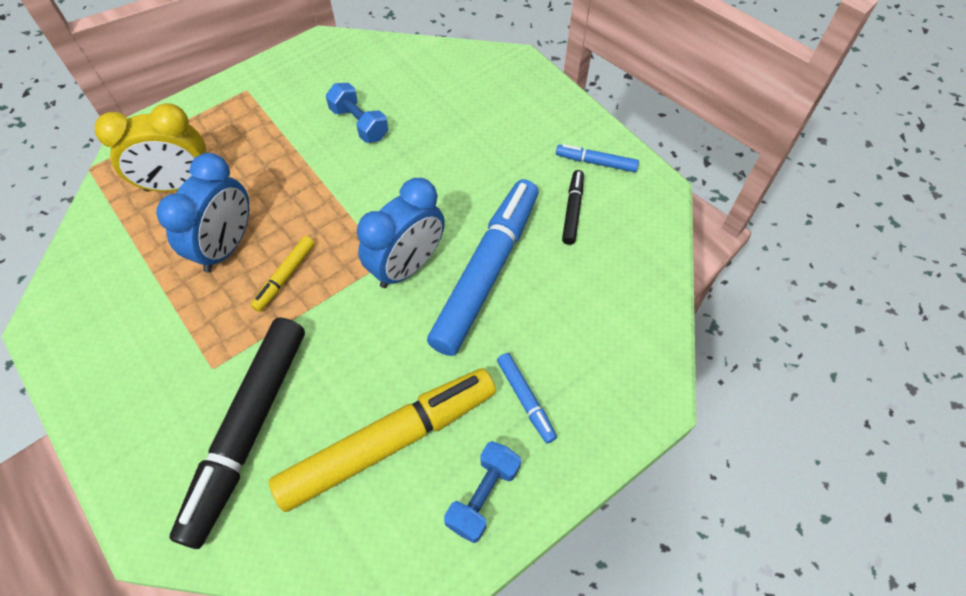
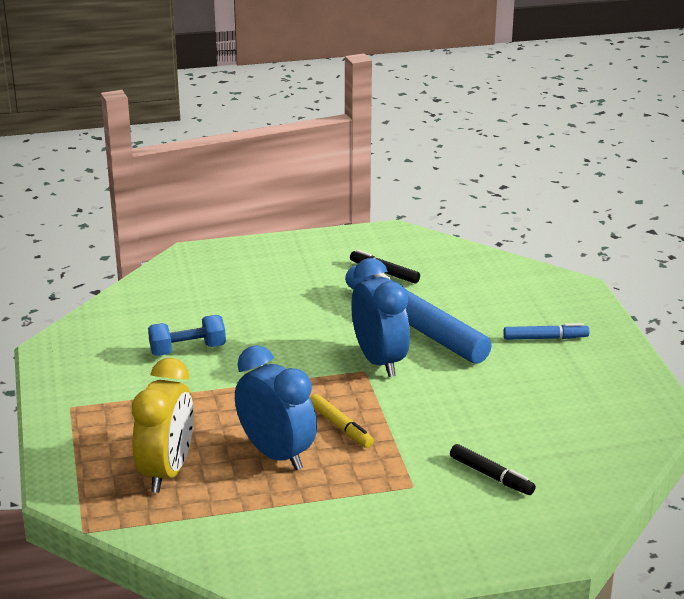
camera: 65 degrees left, 30 degrees down
black marker [169,317,305,549] -> black marker [450,444,536,495], size x0.44
yellow marker [269,368,496,512] -> none
blue dumbbell [444,441,521,543] -> none
blue marker [556,144,639,172] -> none

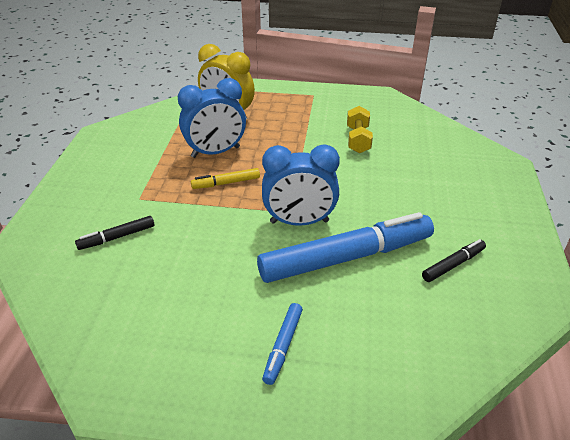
camera: 110 degrees right, 10 degrees up
blue dumbbell [148,315,226,356] -> yellow dumbbell [347,106,373,153]

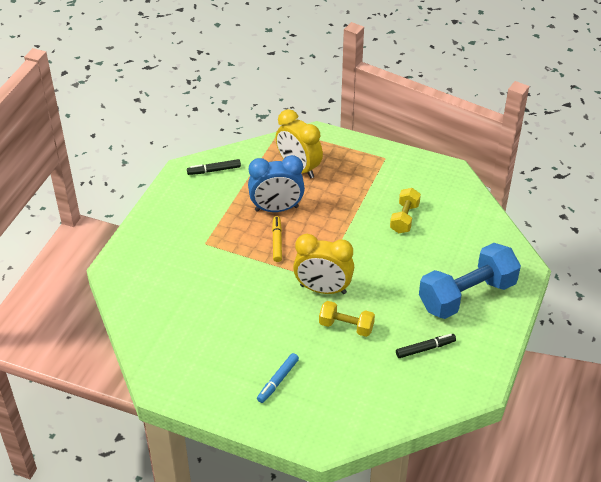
camera: 15 degrees right, 5 degrees up
black marker [75,216,154,250] -> black marker moved to [187,159,241,175]
yellow marker [191,168,260,189] -> yellow marker turned 90 degrees clockwise [272,216,282,262]
blue marker [257,212,434,283] -> yellow dumbbell [319,301,375,337]
blue clock [262,144,340,226] -> yellow clock [293,234,354,294]
none -> blue dumbbell [419,243,521,319]

